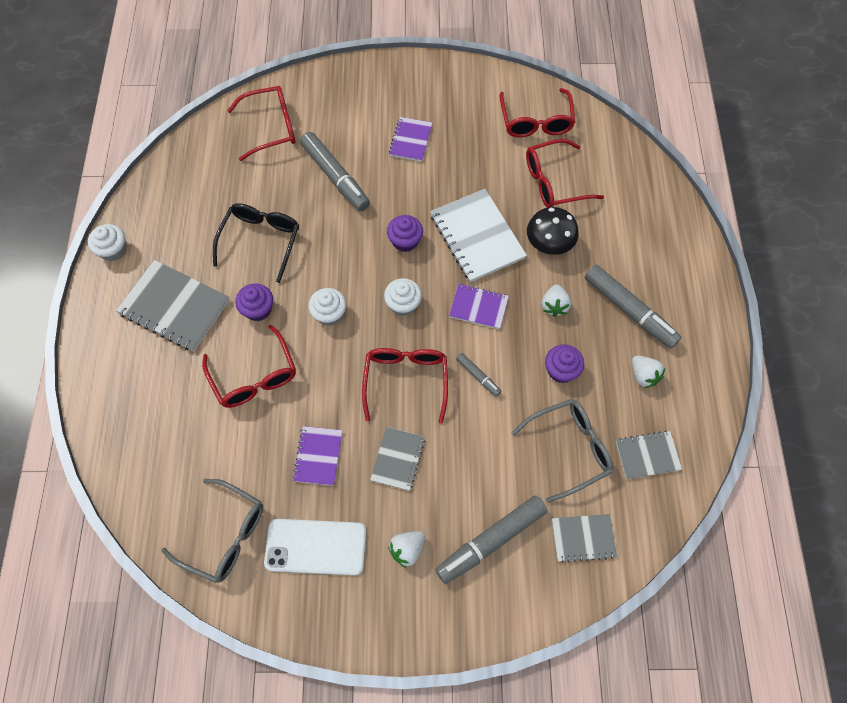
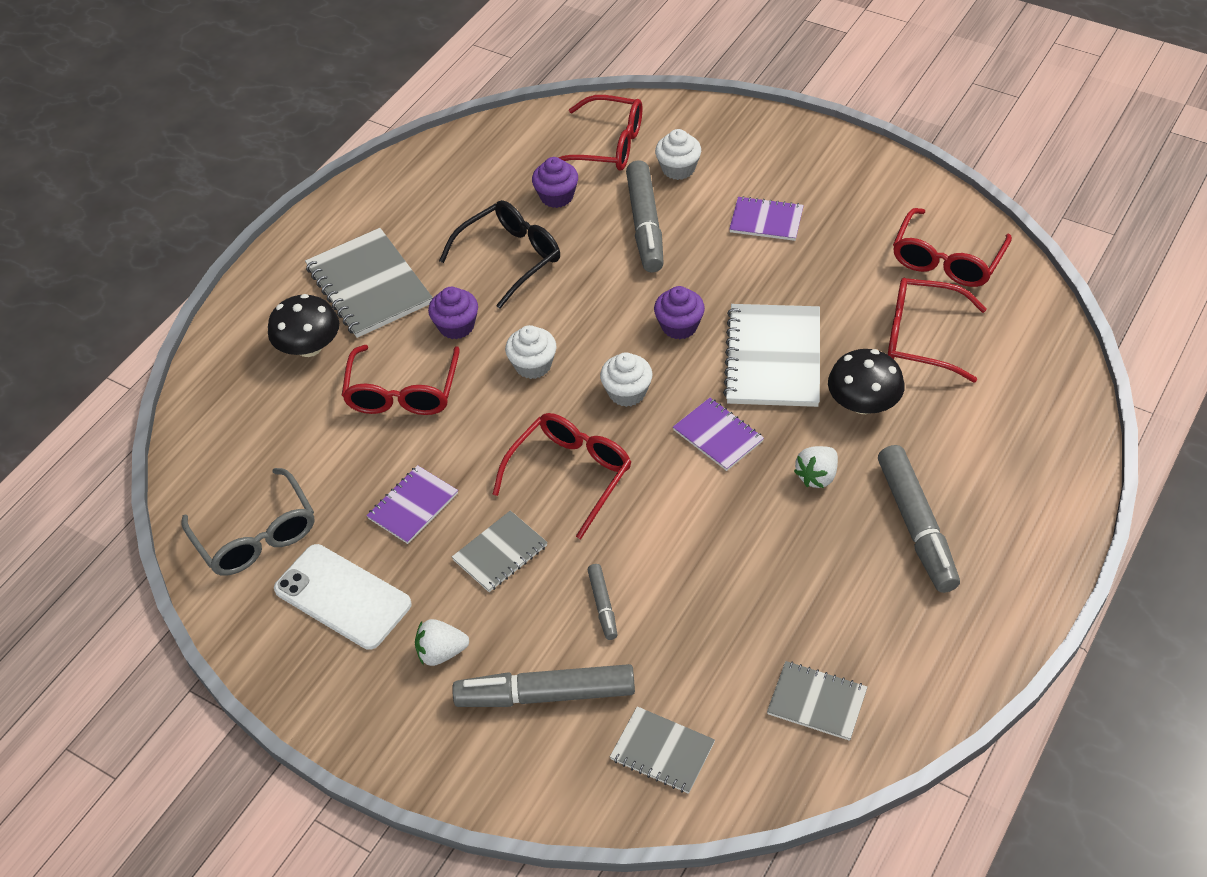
camera: 35 degrees right, 15 degrees down
white cupcake [88,224,126,261] -> white cupcake moved to [655,129,701,180]
purple notebook [389,117,432,162] -> purple notebook turned 60 degrees clockwise [729,196,804,241]
grey marker [456,353,501,397] -> grey marker moved to [588,564,618,640]
grey glasses [512,399,613,503] -> none
purple cupcake [545,345,584,383] -> purple cupcake moved to [532,157,578,208]
white strawberry [632,356,665,388] -> none
none -> black mushroom [268,294,339,357]

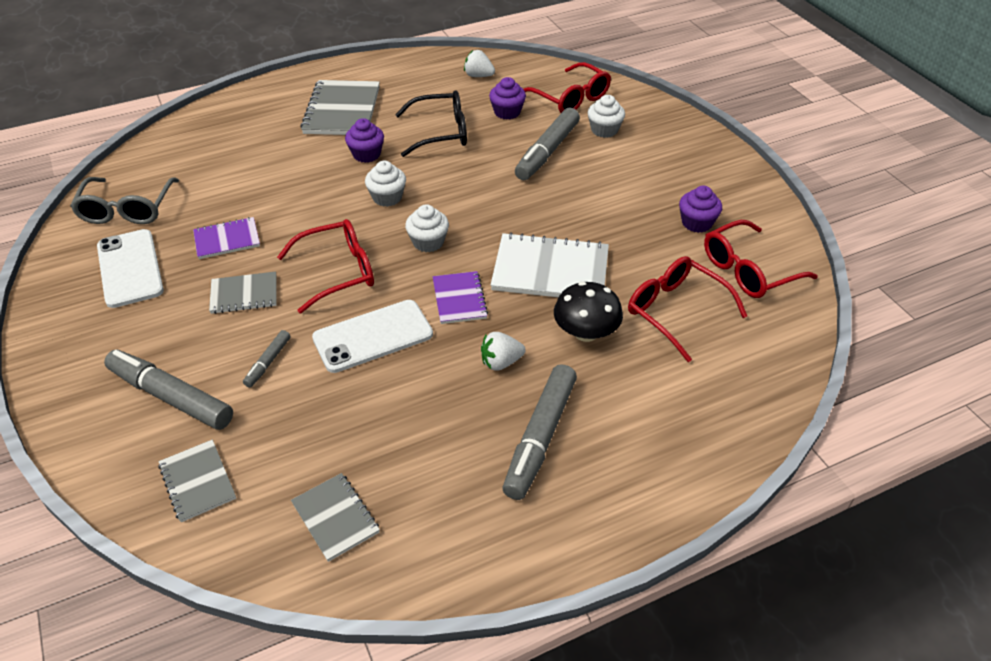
camera: 30 degrees right, 5 degrees down
black mushroom [268,294,339,357] -> none
red glasses [342,345,460,415] -> none
white strawberry [415,619,469,666] -> white strawberry moved to [464,50,495,77]
purple cupcake [654,286,705,339] -> purple cupcake moved to [679,186,722,233]
white notebook [723,304,820,407] -> white notebook turned 60 degrees clockwise [490,232,609,298]
purple notebook [729,196,804,241] -> none
none -> white phone [312,300,433,373]

